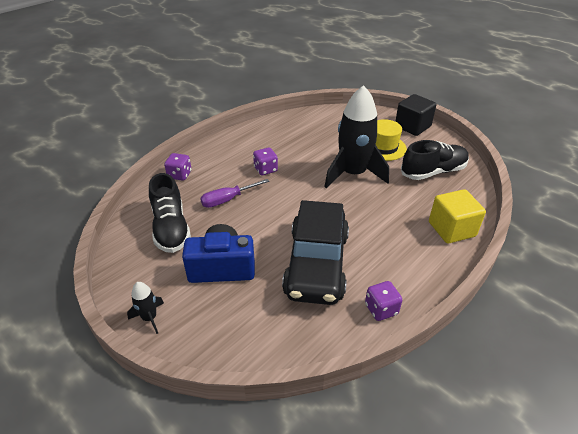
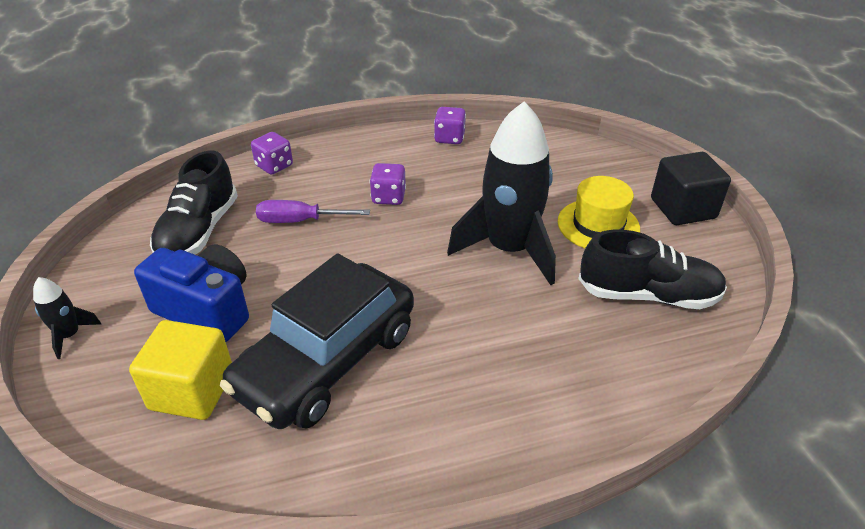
camera: 30 degrees right, 0 degrees up
purple dice [365,281,402,321] -> purple dice moved to [434,107,466,144]
yellow cube [429,189,486,244] -> yellow cube moved to [129,320,232,420]

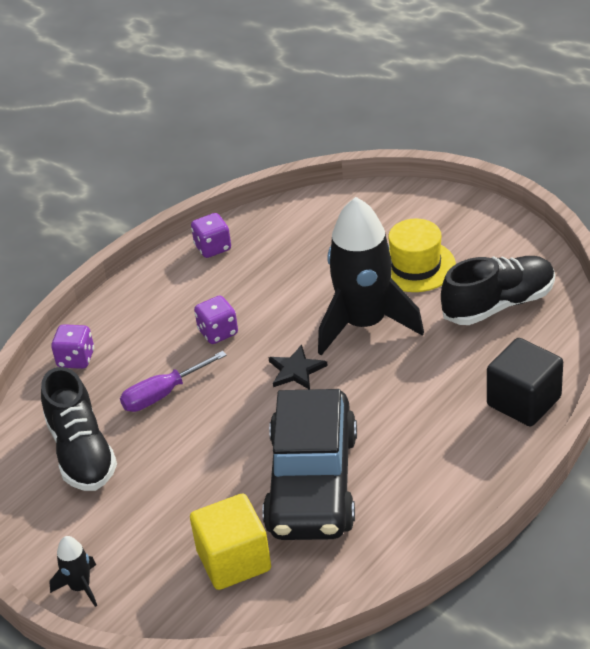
camera: 30 degrees left, 0 degrees up
blue camera [134,245,249,342] -> none
black cube [651,152,731,225] -> black cube moved to [487,338,563,426]
none -> black star [268,345,328,390]

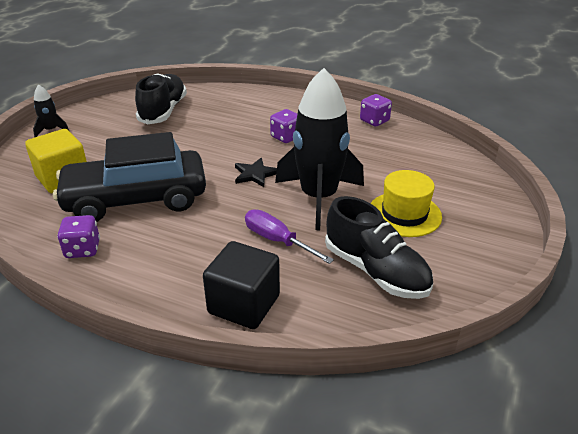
camera: 70 degrees right, 5 degrees down
black shoe [41,367,117,491] -> black shoe turned 135 degrees clockwise [135,73,187,124]
purple dice [51,324,94,369] -> purple dice moved to [57,215,100,258]
purple screwdriver [120,351,227,412] -> purple screwdriver moved to [245,209,334,264]

